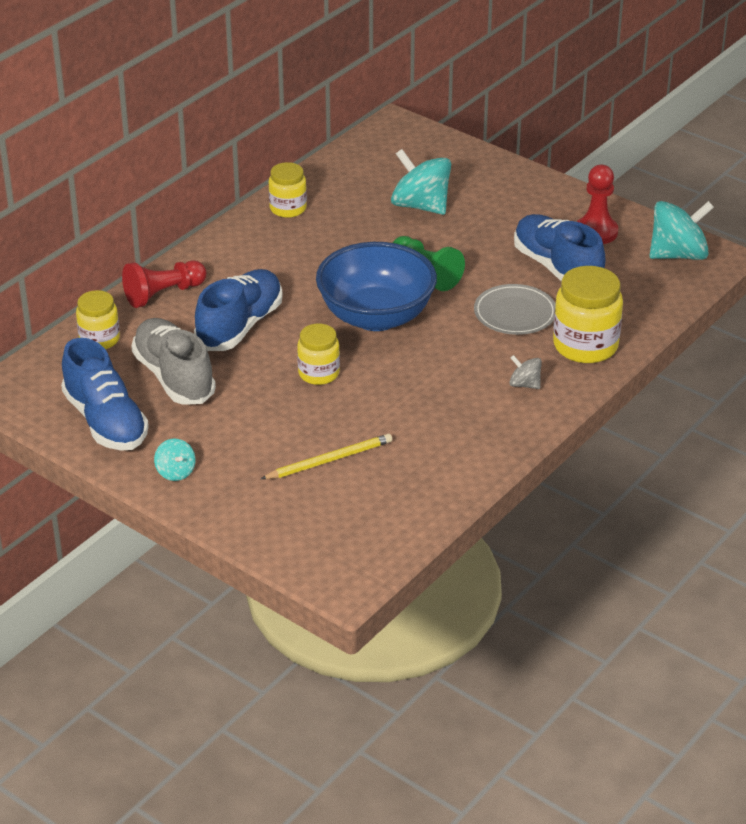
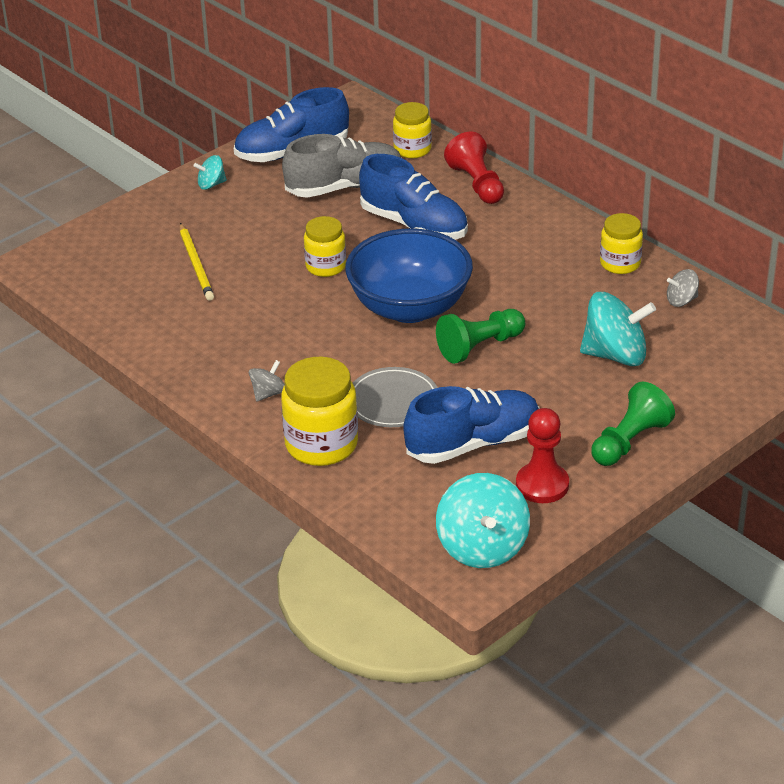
camera: 100 degrees right, 0 degrees up
turquoise spinning top [391,149,451,215] -> turquoise spinning top turned 45 degrees clockwise [580,292,656,366]
none -> green pawn [591,382,675,466]
none -> grey spinning top [667,269,699,307]

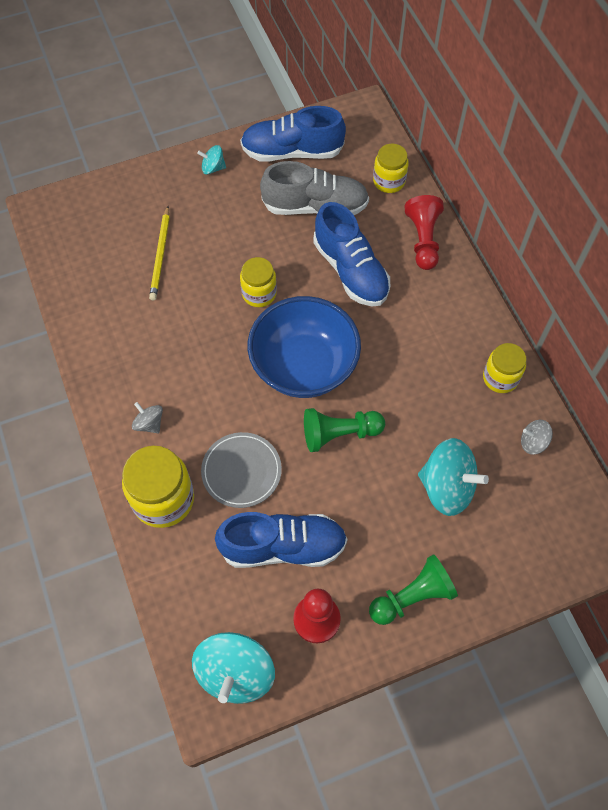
camera: 20 degrees right, 25 degrees up
grey spinning top [249,360,285,402] -> grey spinning top turned 105 degrees counterclockwise [132,402,163,434]

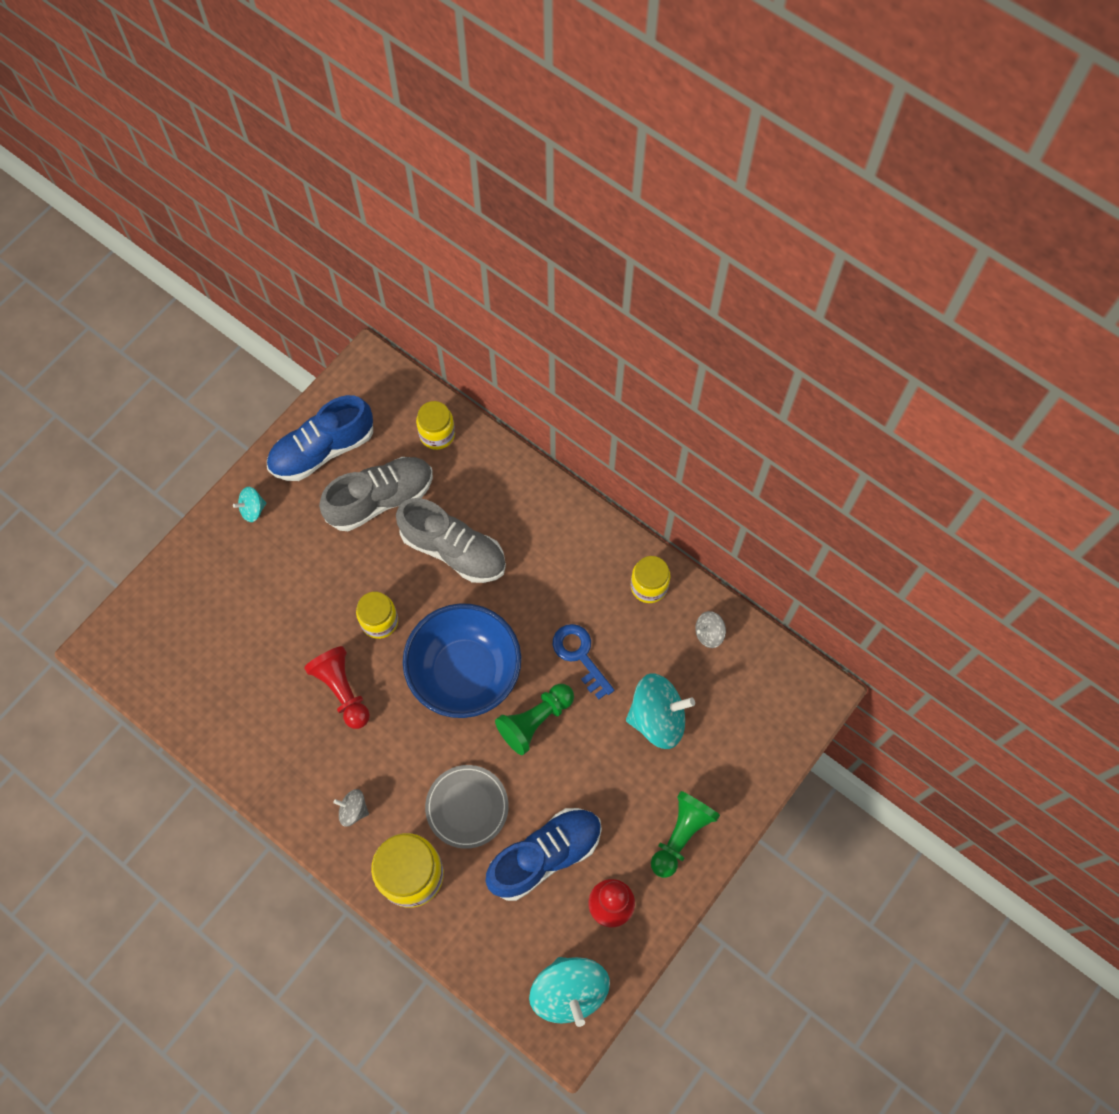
camera: 30 degrees left, 5 degrees up
yellow pencil [149,206,170,301] -> none
blue shoe [313,202,390,307] -> grey shoe [396,498,506,583]
red pawn [405,195,444,270] -> red pawn moved to [304,646,370,729]
none -> blue key [553,624,614,699]

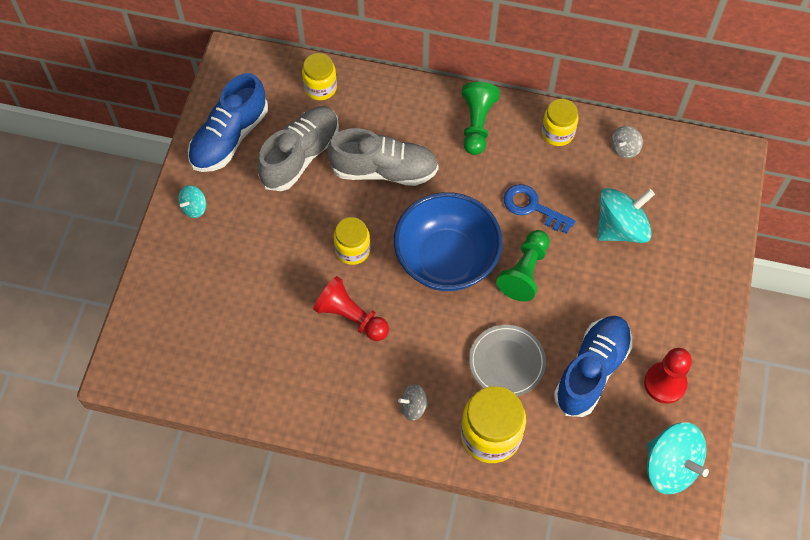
camera: 25 degrees left, 5 degrees down
green pawn [651,791,720,878] -> green pawn moved to [462,82,500,155]

